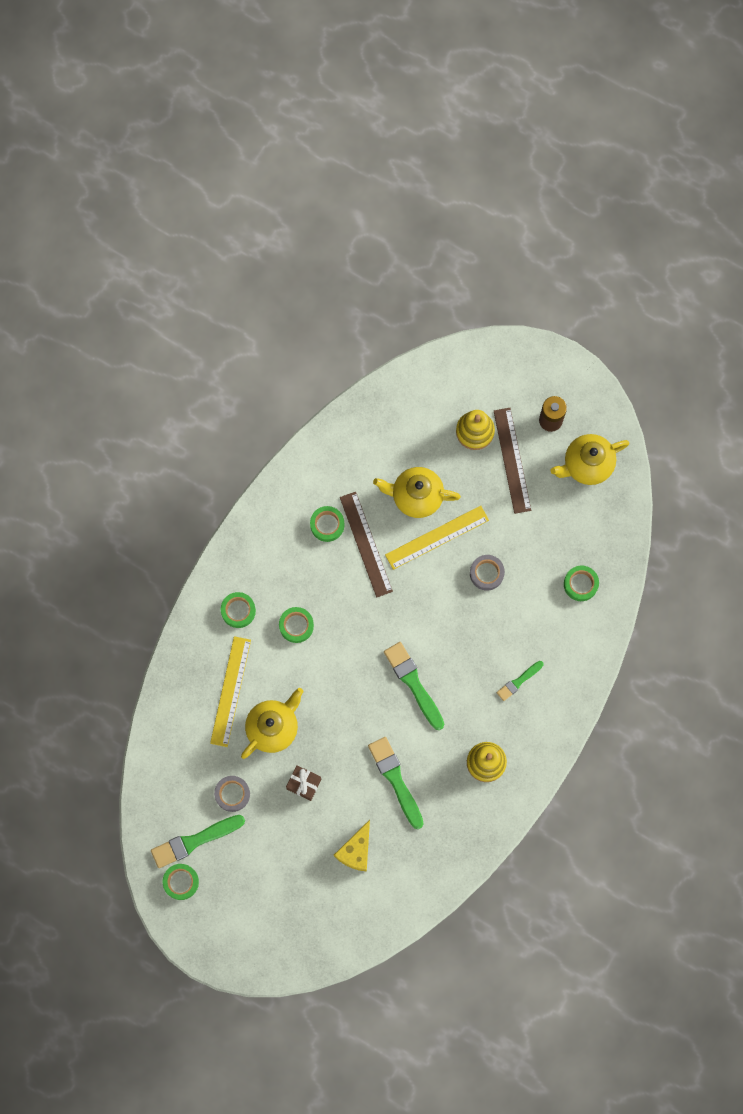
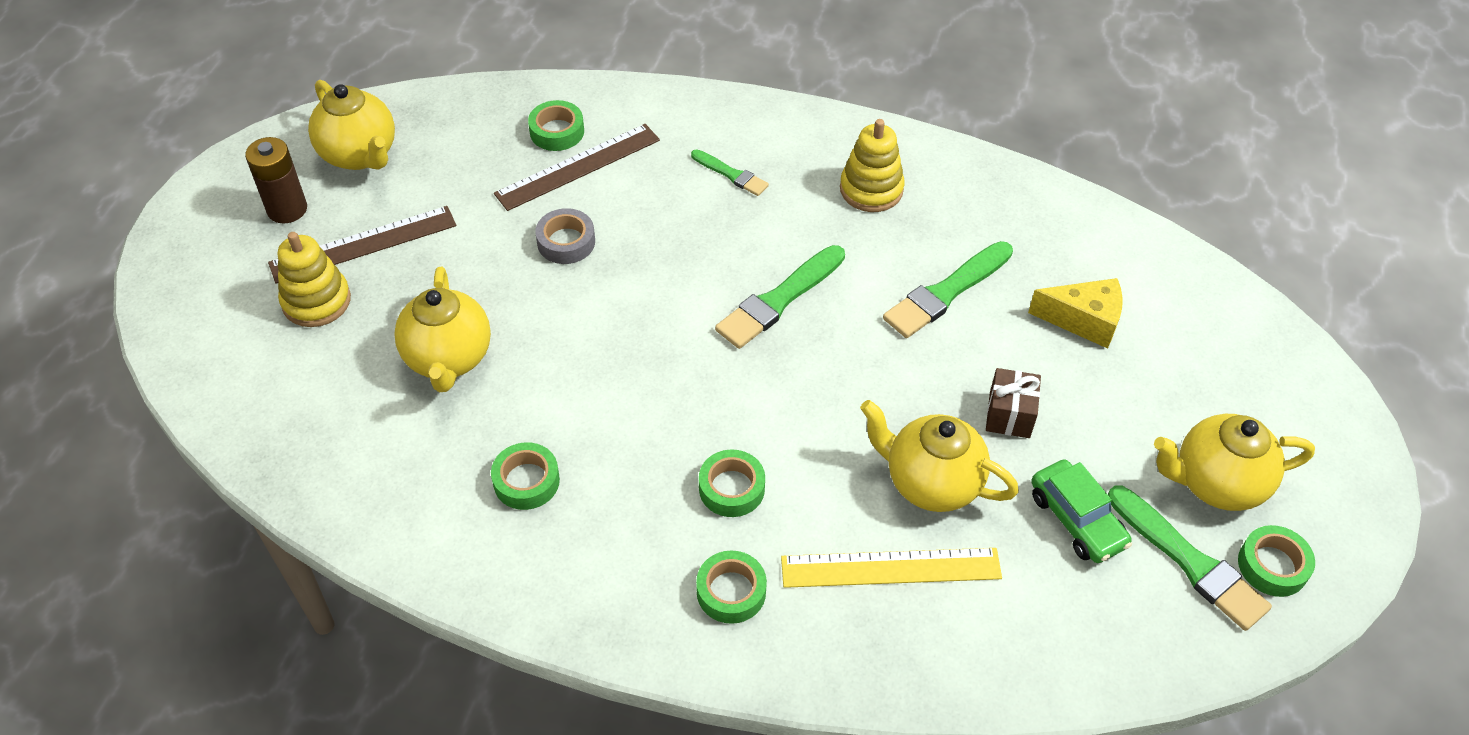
camera: 105 degrees left, 25 degrees down
grey tape [214,776,250,812] -> green car [1031,459,1132,563]
brown ruler [340,492,393,597] -> brown ruler moved to [494,124,660,211]
yellow ruler [385,506,489,570] -> none
none -> yellow teapot [1154,414,1315,511]

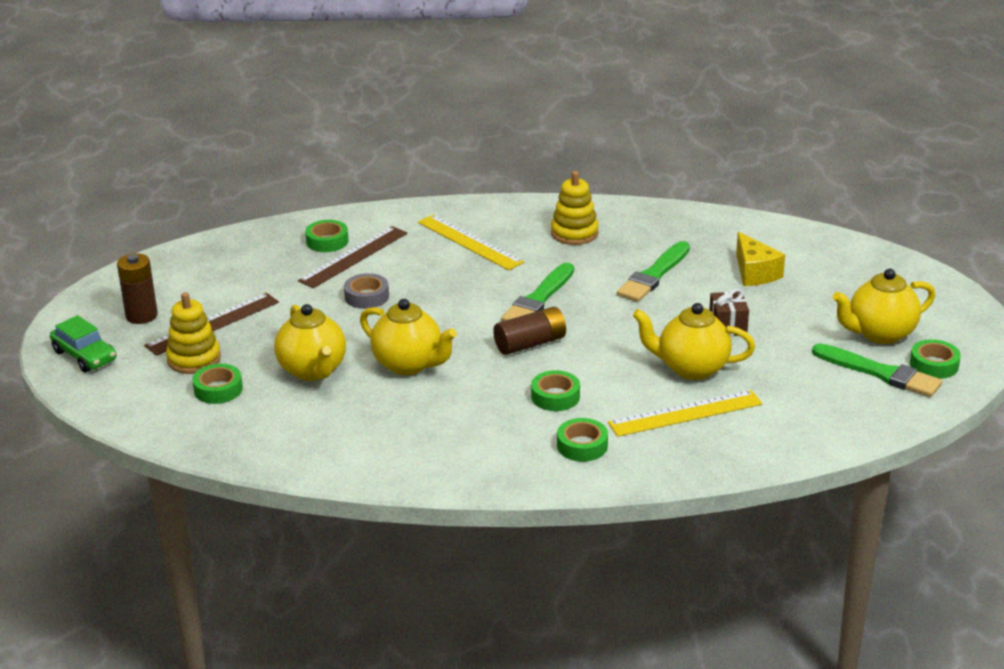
camera: 15 degrees left, 20 degrees down
yellow teapot [308,80,395,170] -> yellow teapot moved to [360,299,457,375]
green tape [491,442,560,510] -> green tape moved to [192,364,243,404]
green brush [691,149,769,196] -> yellow ruler [418,214,524,270]
yellow cheese [1028,278,1123,349] -> yellow cheese turned 75 degrees clockwise [736,232,785,286]
green car [1031,459,1132,563] -> green car moved to [50,315,116,372]
none -> brown battery [493,307,566,355]

